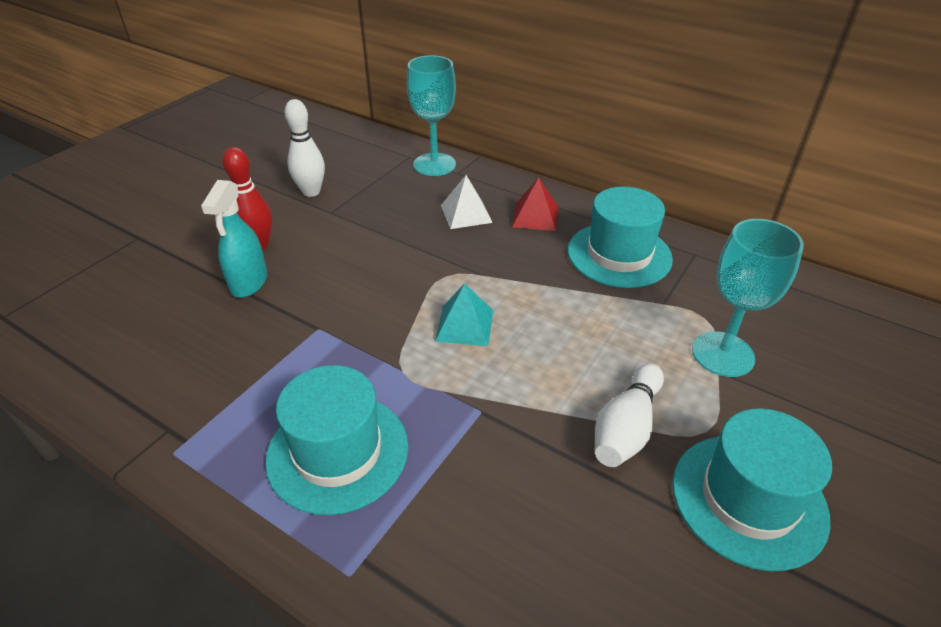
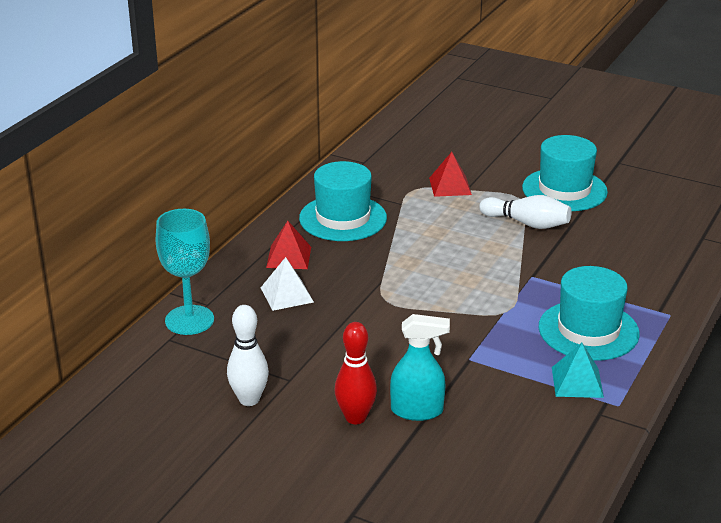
camera: 95 degrees left, 10 degrees down
turquoise pyramid [435,284,493,346] -> turquoise pyramid moved to [552,343,604,398]
turquoise goblet [692,219,804,377] -> red pyramid [429,152,472,197]

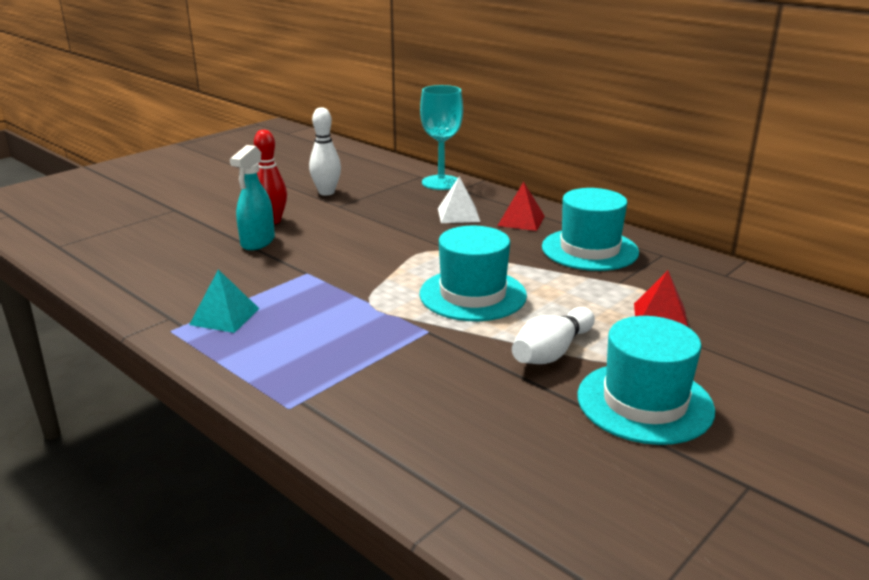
camera: 105 degrees right, 5 degrees down
turquoise hat [539,266,640,361] -> turquoise hat moved to [419,226,527,321]

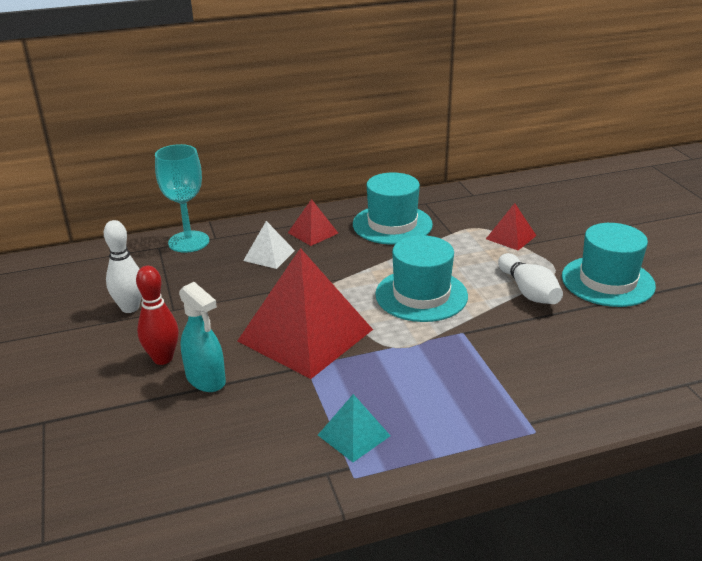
camera: 60 degrees left, 5 degrees up
none -> red pyramid [237,248,373,379]

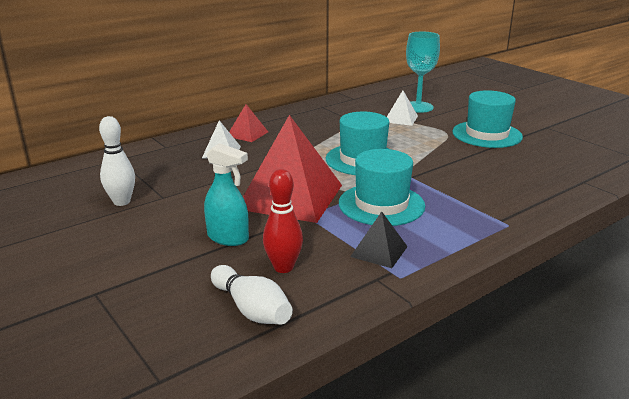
camera: 20 degrees left, 5 degrees down
red bowling pin [136,266,179,365] -> red bowling pin moved to [263,169,303,273]
turquoise goblet [155,144,209,253] -> turquoise goblet moved to [406,32,440,113]
turquoise pyramid [318,394,391,462] -> black pyramid [350,211,408,268]
turquoise hat [353,172,433,245] -> turquoise hat moved to [339,149,425,226]
red pyramid [486,203,536,250] -> white pyramid [387,91,418,126]
white bowling pin [498,253,563,304] -> white bowling pin moved to [211,265,293,324]

